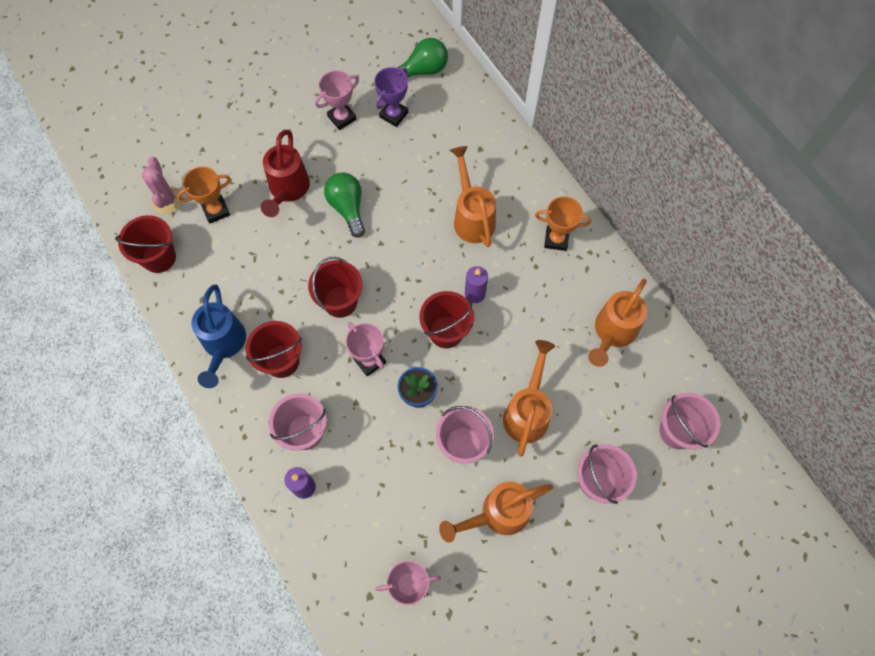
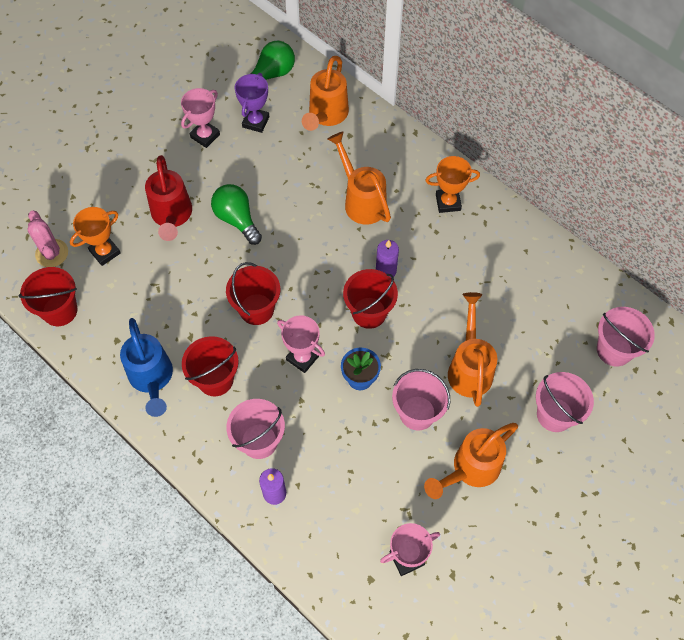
camera: 15 degrees left, 5 degrees down
orange watering can [588,279,647,367] -> orange watering can moved to [302,56,349,131]

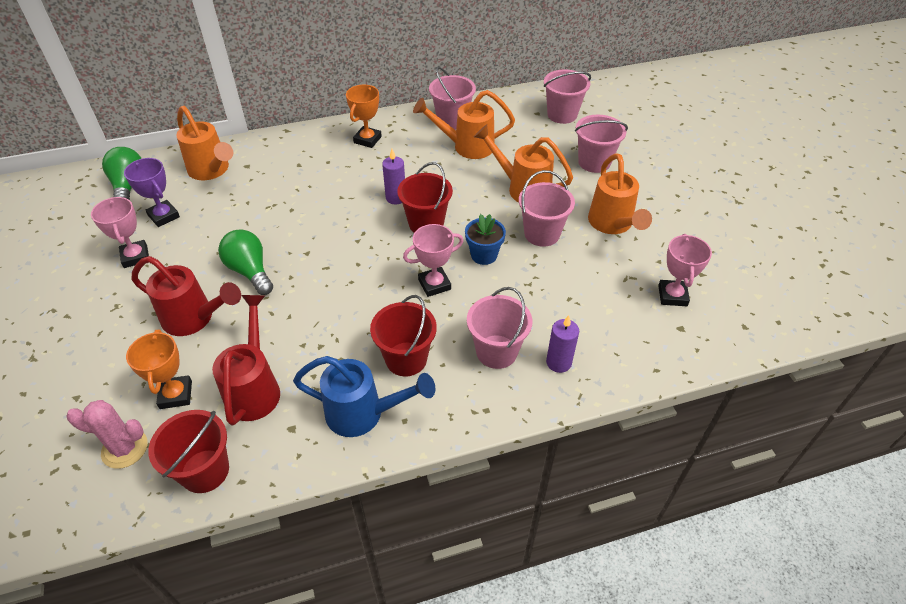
camera: 60 degrees left, 15 degrees down
green light bulb [211,184,262,245] -> green light bulb turned 60 degrees clockwise [218,229,273,295]
red bucket [226,262,280,325] -> none
orange watering can [327,131,391,224] -> orange watering can moved to [413,90,515,159]
none -> red watering can [212,295,280,426]
none -> pink bucket [429,67,476,130]

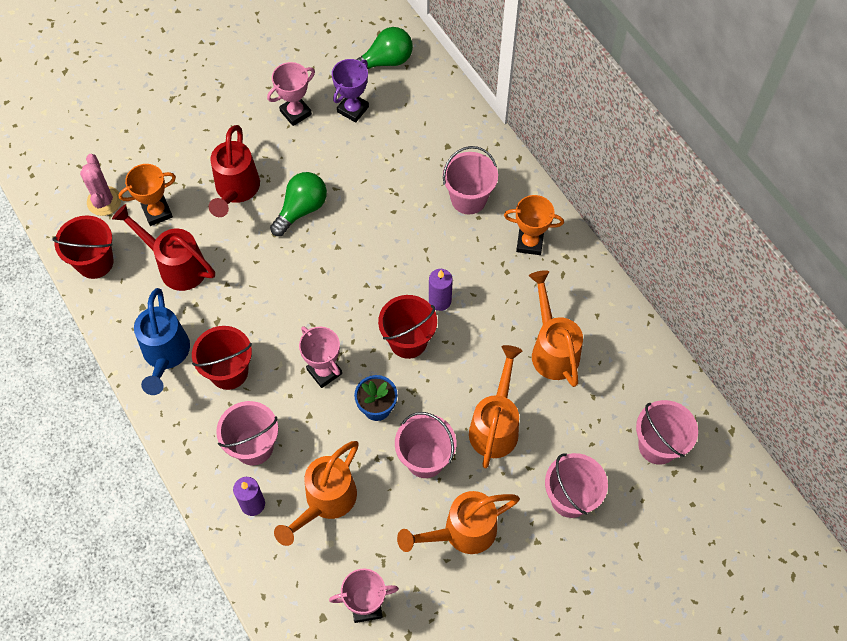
camera: 75 degrees right, 15 degrees up
orange watering can [176,106,233,180] -> orange watering can moved to [274,441,359,546]
red watering can [212,295,280,426] -> red watering can turned 135 degrees counterclockwise [112,204,215,291]
pink bucket [429,67,476,130] -> pink bucket moved to [443,146,498,214]

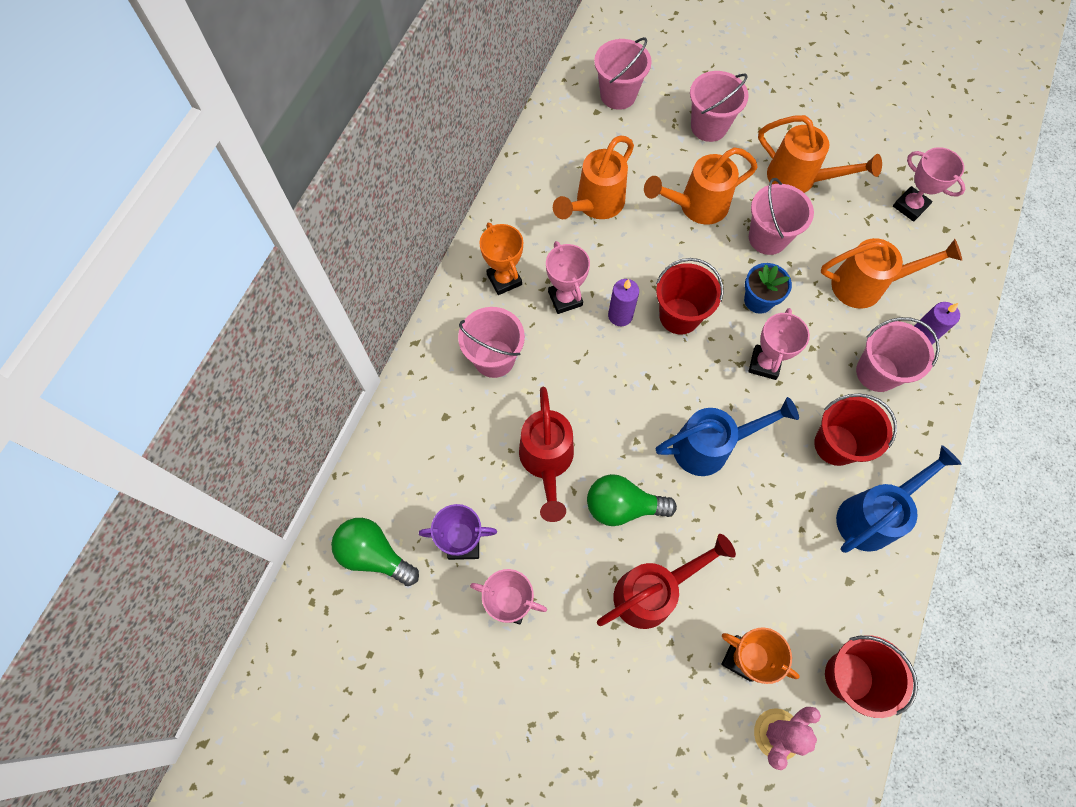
camera: 125 degrees left, 5 degrees up
red watering can [112,204,215,291] -> red watering can moved to [519,387,574,522]
none -> pink trophy [546,241,590,314]
none -> blue watering can [656,397,799,476]

